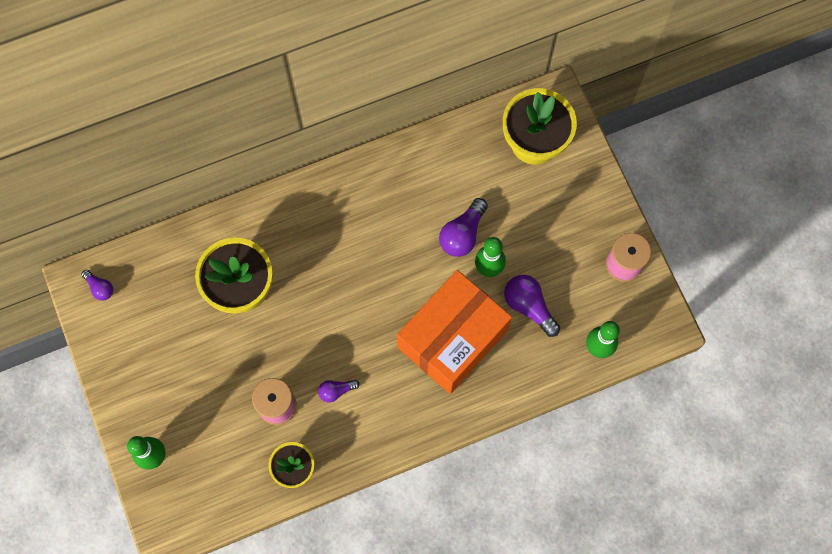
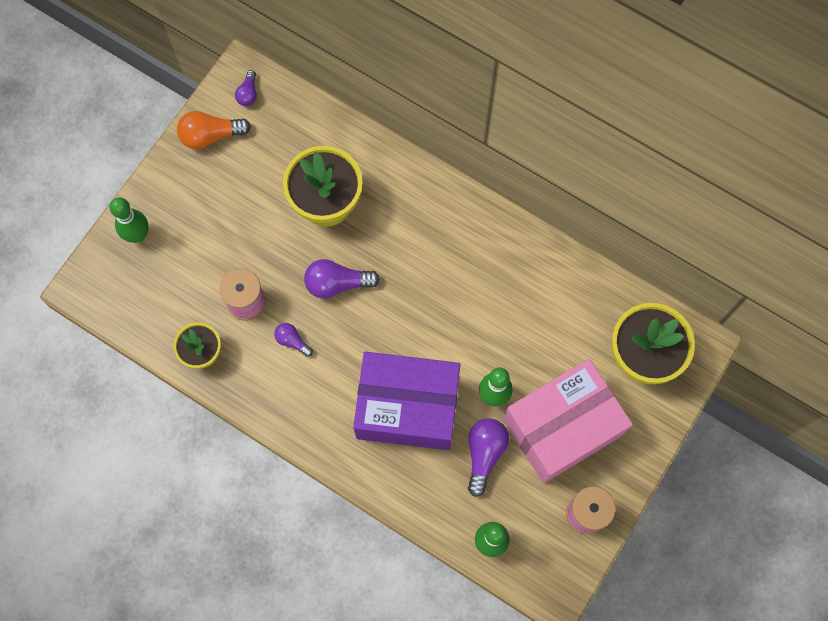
camera: 55 degrees right, 0 degrees up
orange box [397,270,512,394] -> purple box [353,352,460,450]
purple light bulb [439,198,488,257] -> purple light bulb moved to [304,259,380,298]
none -> orange light bulb [177,111,251,149]
none -> pink box [503,359,633,483]

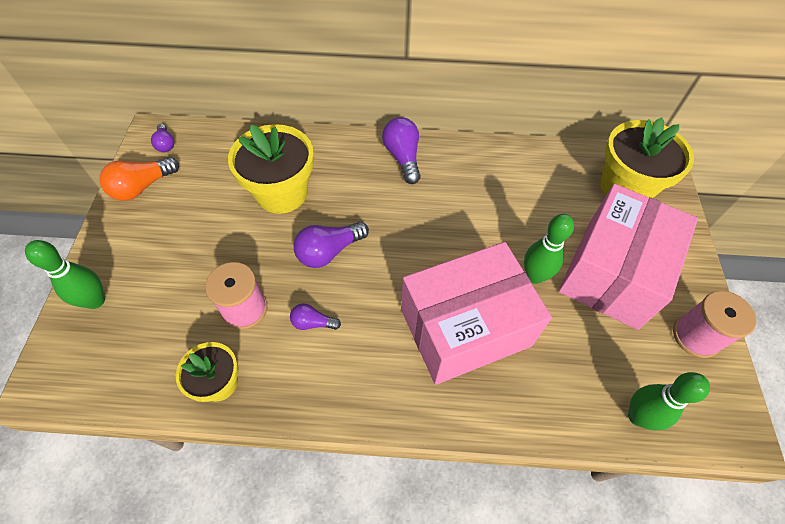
camera: 30 degrees left, 15 degrees down
purple box [353,352,460,450] -> pink box [401,242,552,385]
purple light bulb [468,418,509,497] -> purple light bulb moved to [382,117,421,184]

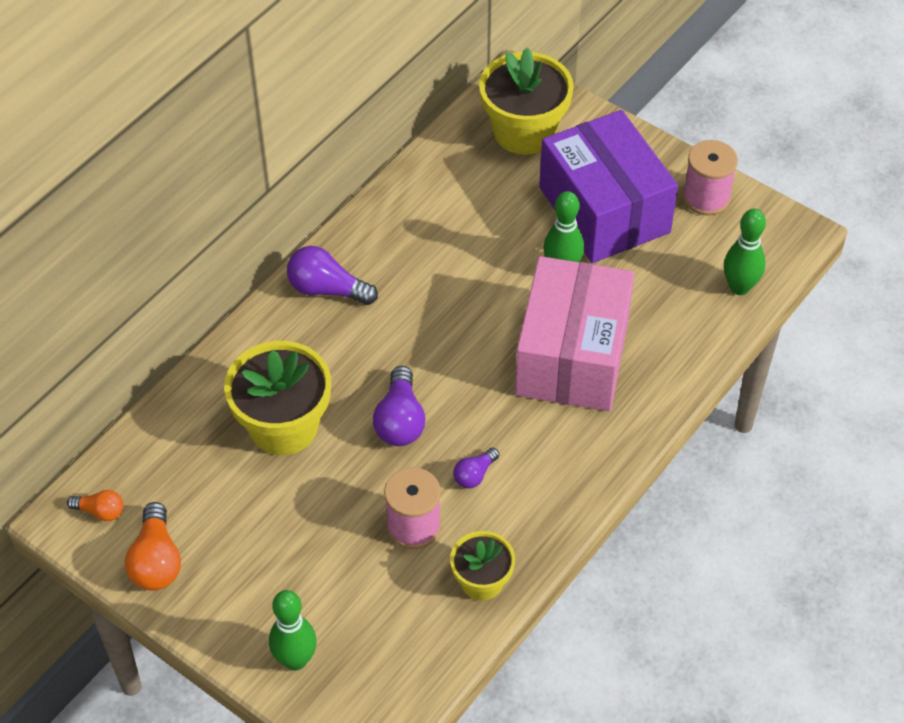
camera: 55 degrees left, 5 degrees down
purple light bulb [151,124,174,152] -> orange light bulb [67,490,123,521]
pink box [558,184,698,330] -> purple box [539,110,678,263]

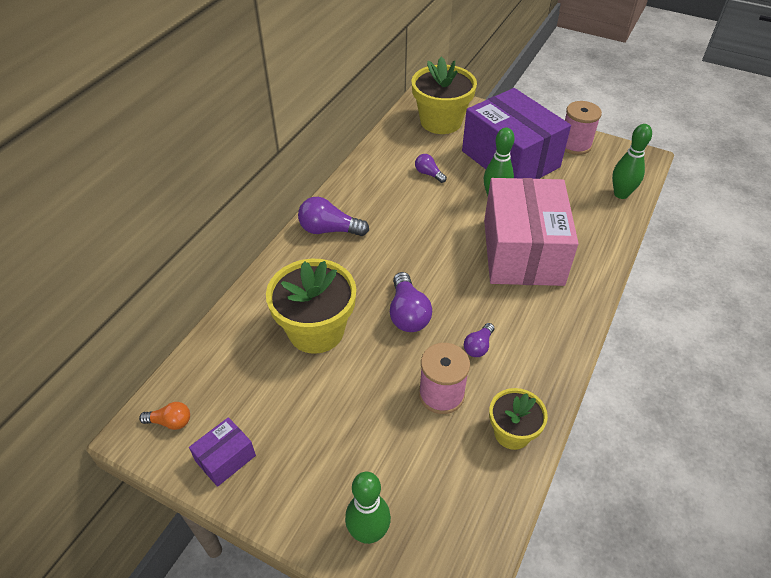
camera: 10 degrees left, 5 degrees down
orange light bulb [125,502,181,590] -> purple box [189,417,256,487]
none -> purple light bulb [415,154,447,183]

